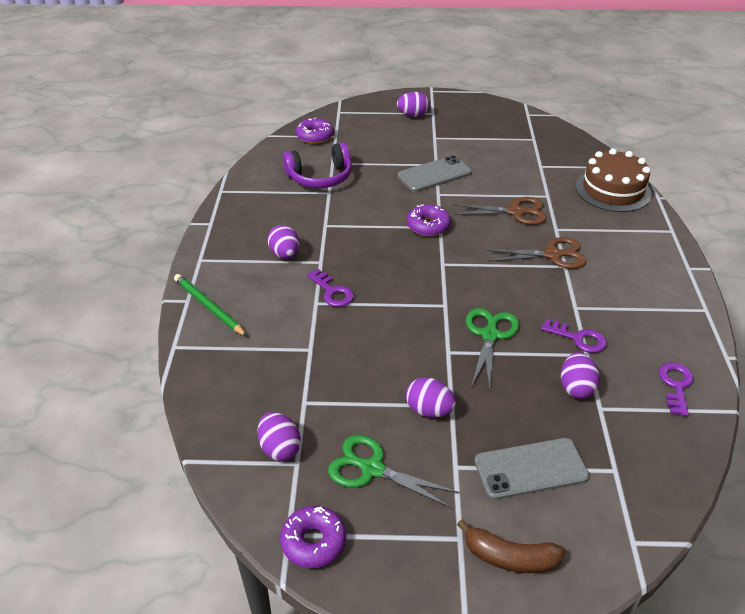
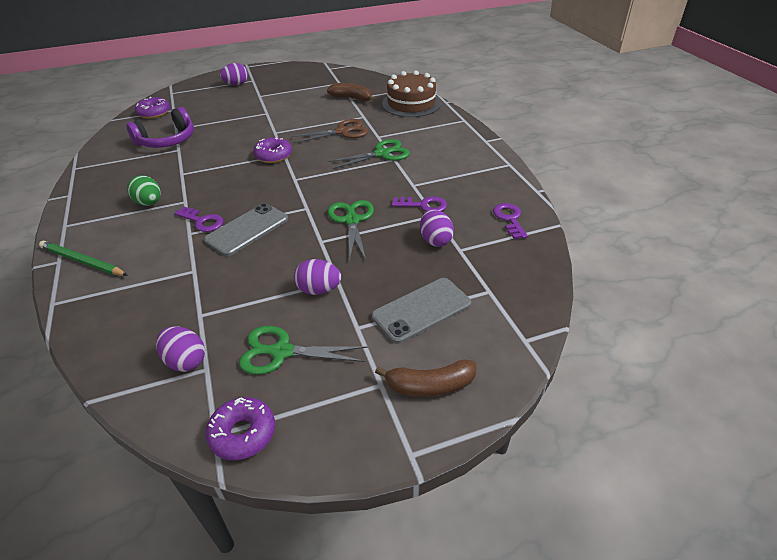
camera: 20 degrees left, 0 degrees up
purple egg [267,225,300,259] -> green egg [127,175,161,206]
grey phone [397,155,472,192] -> grey phone moved to [204,203,288,256]
brown scissors [486,237,587,269] -> green scissors [327,139,410,169]
none -> brown banana [327,83,374,102]

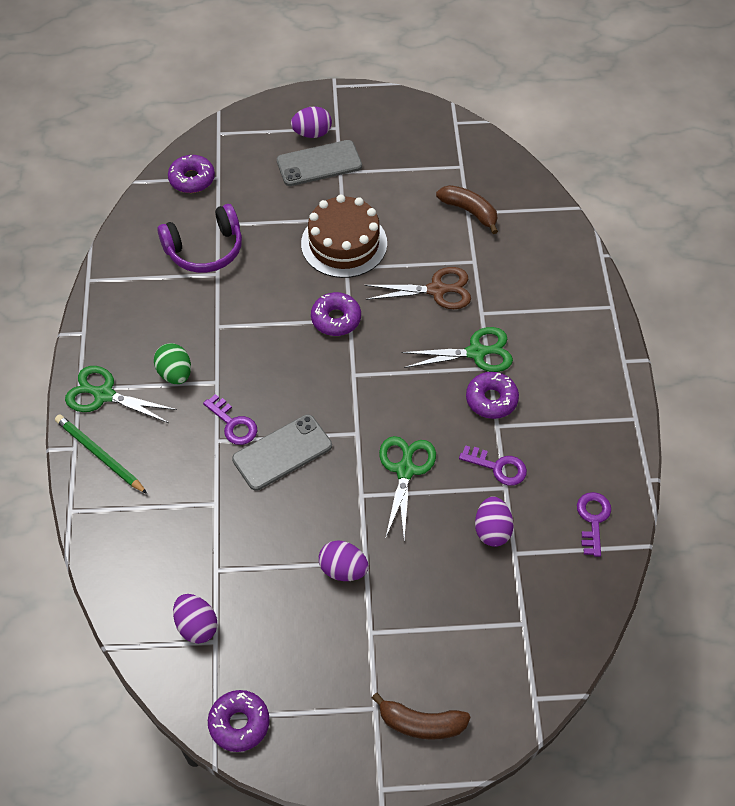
camera: 15 degrees right, 15 degrees up
green scissors [239,326,368,375] -> green scissors moved to [65,366,177,423]
grey phone [372,278,471,344] -> grey phone moved to [277,140,362,186]
brown cake [382,70,441,117] -> brown cake moved to [301,195,387,278]
none -> purple donut [466,372,519,419]

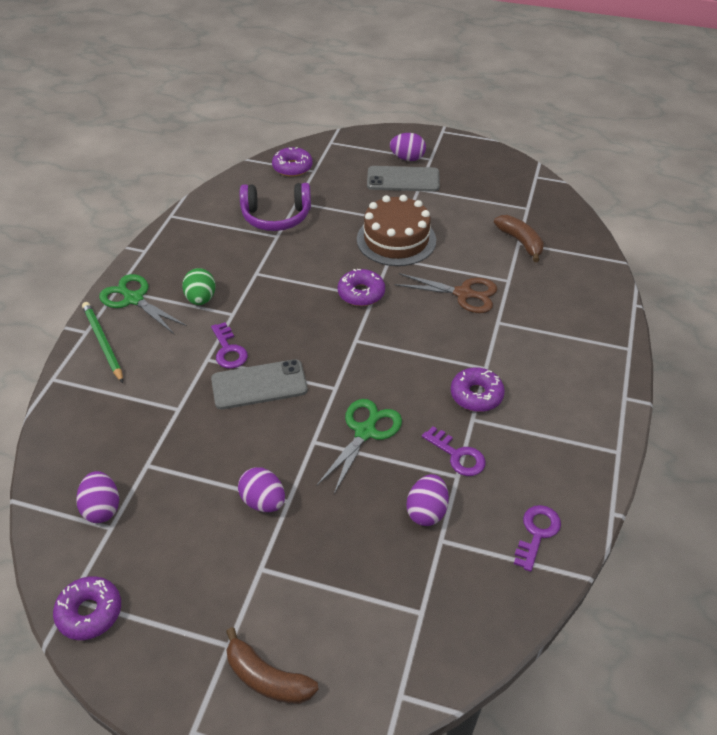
camera: 20 degrees right, 10 degrees down
green scissors [401,327,513,372] -> none

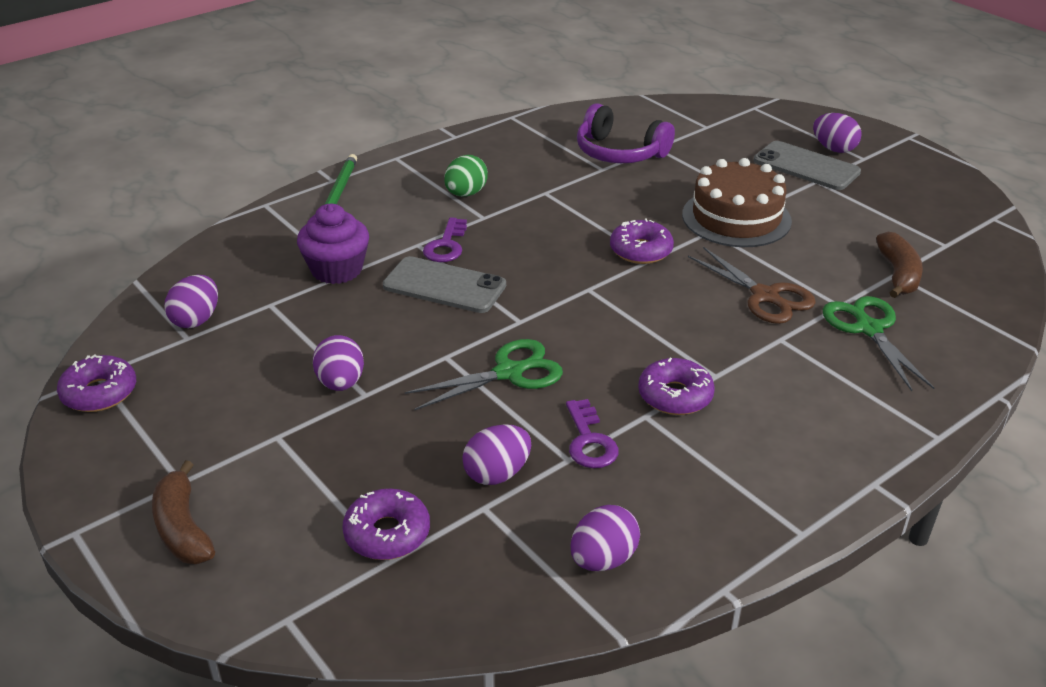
camera: 35 degrees right, 10 degrees down
green scissors [99,274,187,334] -> green scissors moved to [823,296,934,391]
purple donut [272,147,313,177] -> purple donut moved to [342,489,430,560]
purple key [514,505,561,572] -> purple egg [570,505,640,571]
none -> purple cupcake [297,204,369,284]

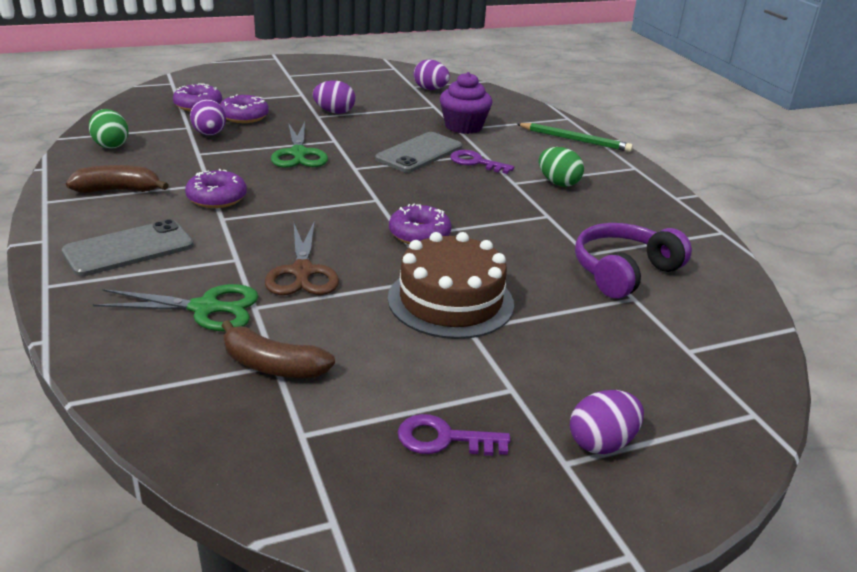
camera: 105 degrees right, 5 degrees down
purple donut [57,354,136,412] -> purple donut moved to [220,94,269,123]
brown banana [152,460,215,564] -> brown banana moved to [66,165,168,193]
purple key [566,399,619,468] -> purple key moved to [398,414,511,456]
purple egg [570,505,640,571] -> green egg [89,109,128,149]
brown scissors [688,247,816,324] -> brown scissors turned 75 degrees counterclockwise [265,220,339,295]
grey phone [754,141,861,190] -> grey phone moved to [62,219,194,276]

